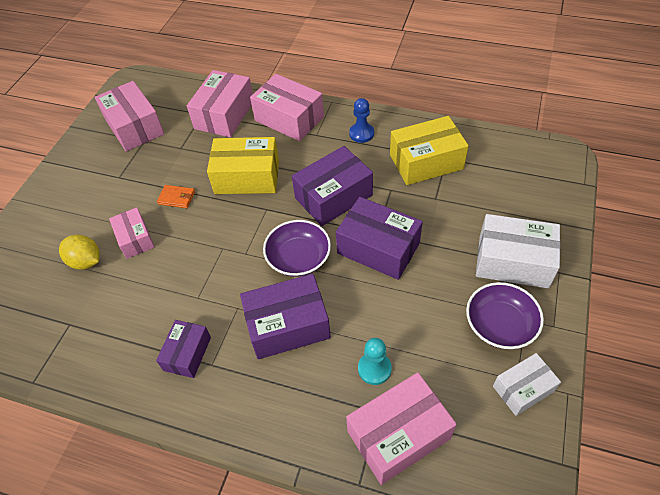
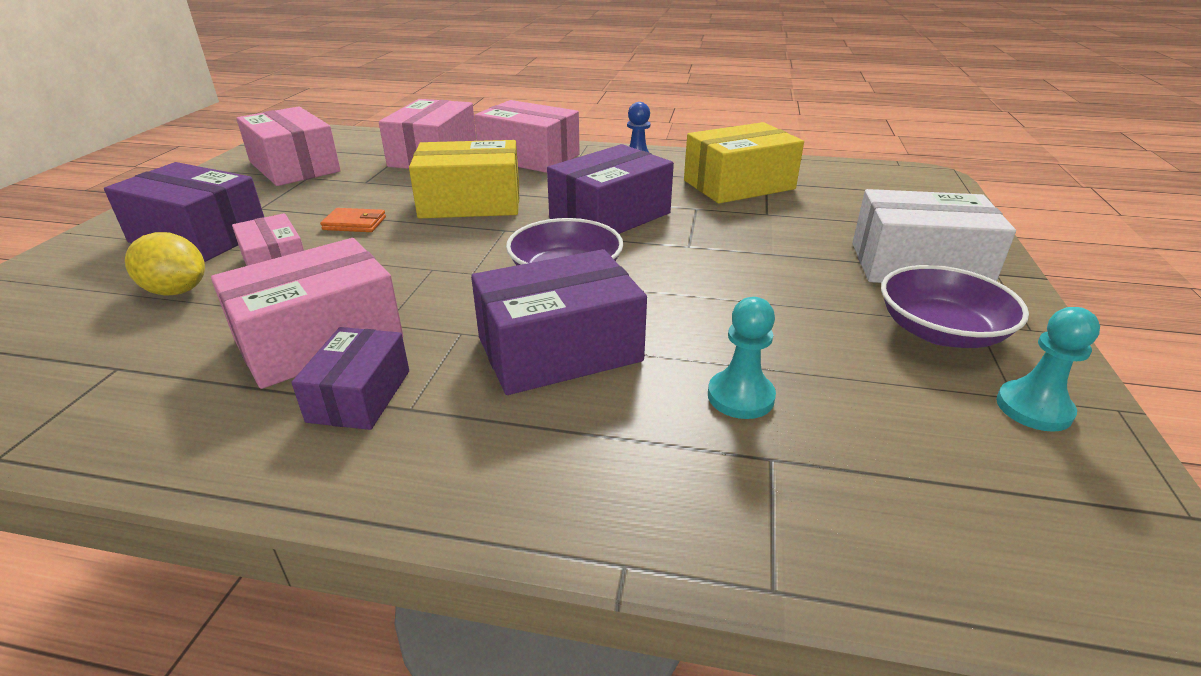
camera: 10 degrees left, 20 degrees down
purple box [336,197,423,280] -> purple box moved to [104,162,264,262]
pink box [346,372,457,485] -> pink box moved to [211,238,403,389]
white box [493,353,561,416] -> turquoise pawn [996,307,1100,432]

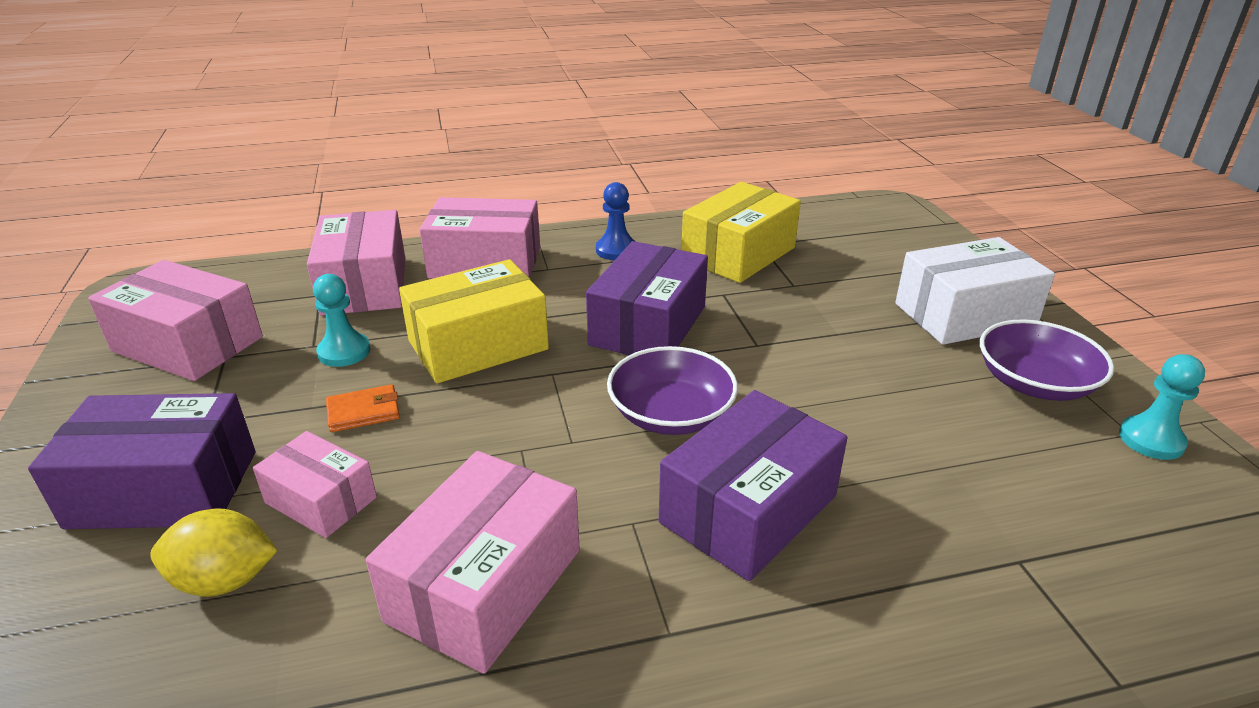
camera: 25 degrees left, 0 degrees up
purple box [292,327,409,430] -> none
turquoise pawn [708,297,776,419] -> turquoise pawn moved to [313,274,370,367]

